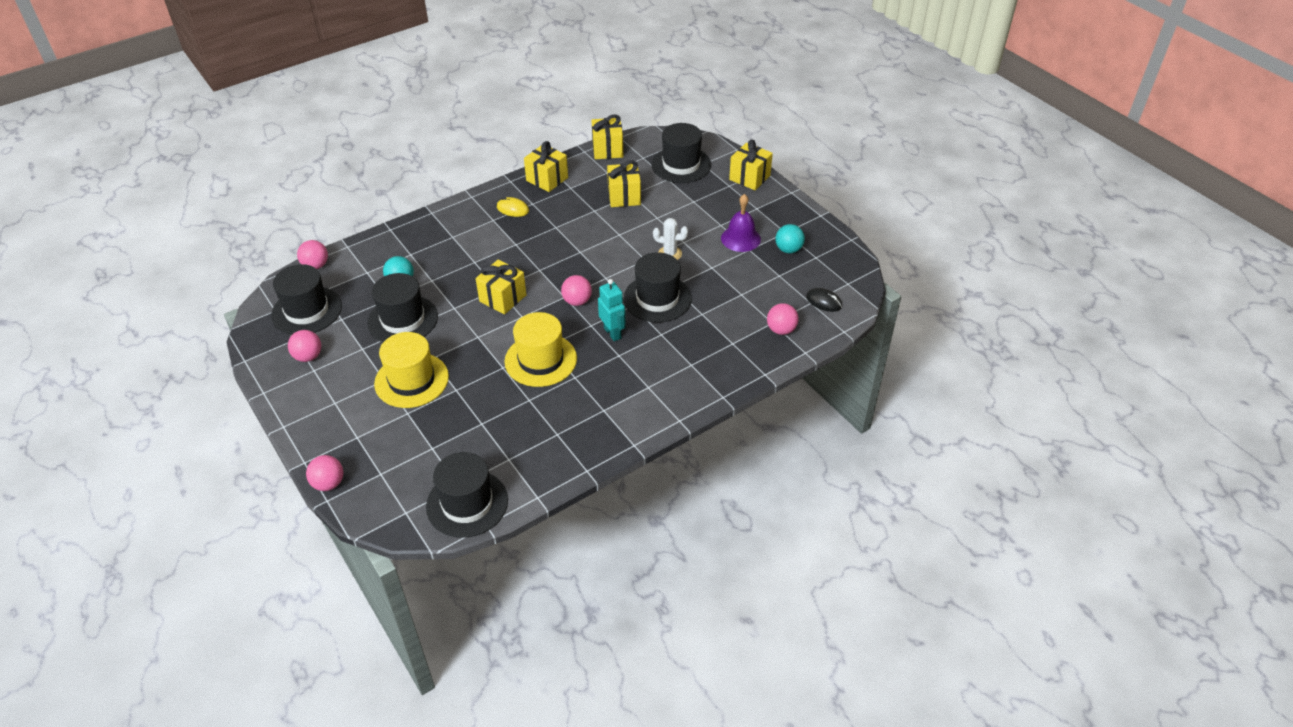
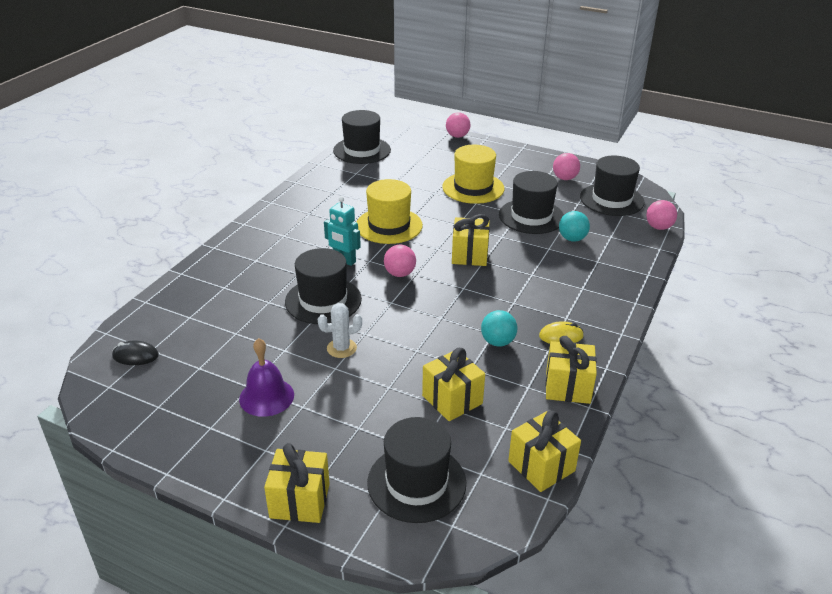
camera: 150 degrees right, 10 degrees down
pink ball [767,303,799,335] -> none
turquoise ball [775,224,805,254] -> turquoise ball moved to [481,310,517,347]

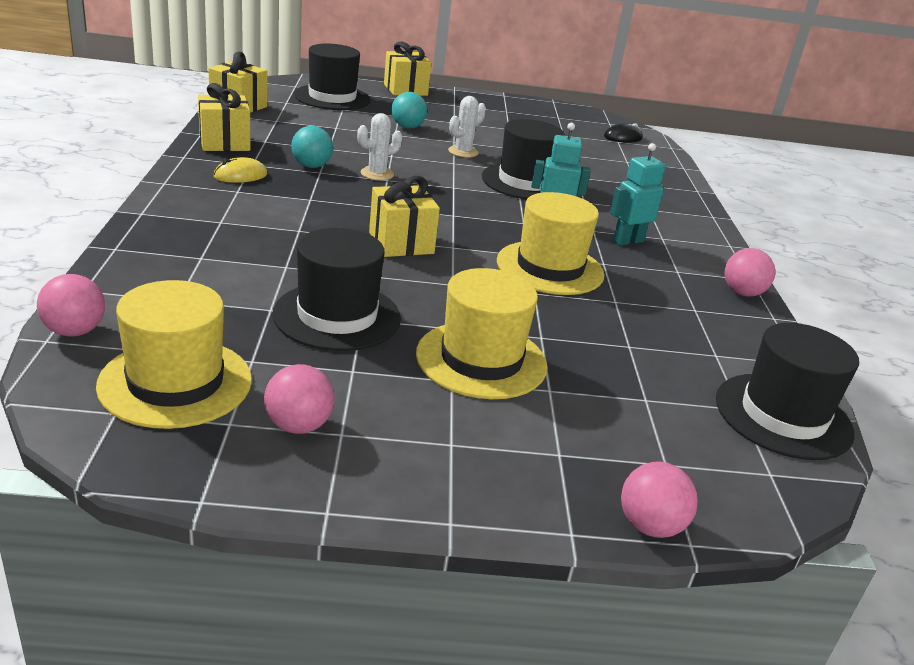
camera: 150 degrees right, 5 degrees down
purple bell [239,338,294,417] -> none
pink ball [384,245,416,277] -> pink ball moved to [724,248,775,296]
yellow gift [422,348,485,421] -> none
turquoise ball [559,211,590,242] -> turquoise ball moved to [392,92,427,129]
black hat [580,156,645,216] -> yellow hat [96,280,252,429]
none -> white cactus [357,113,402,181]
none -> turquoise robot [610,143,666,246]

